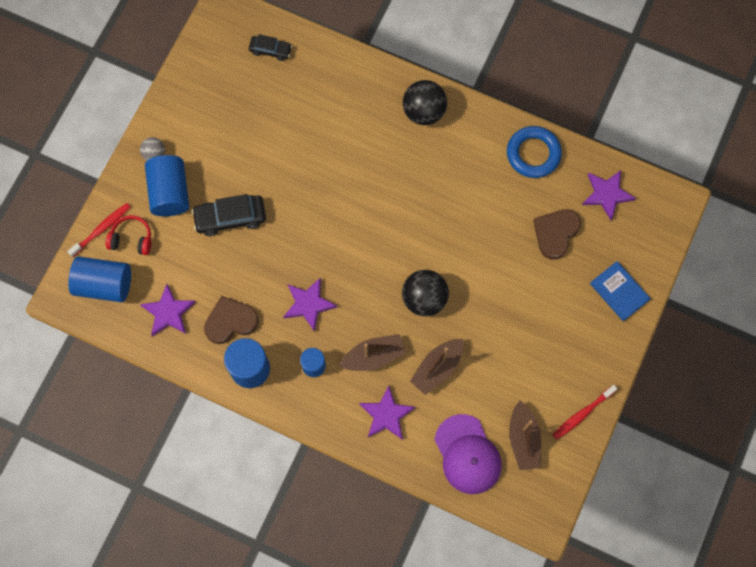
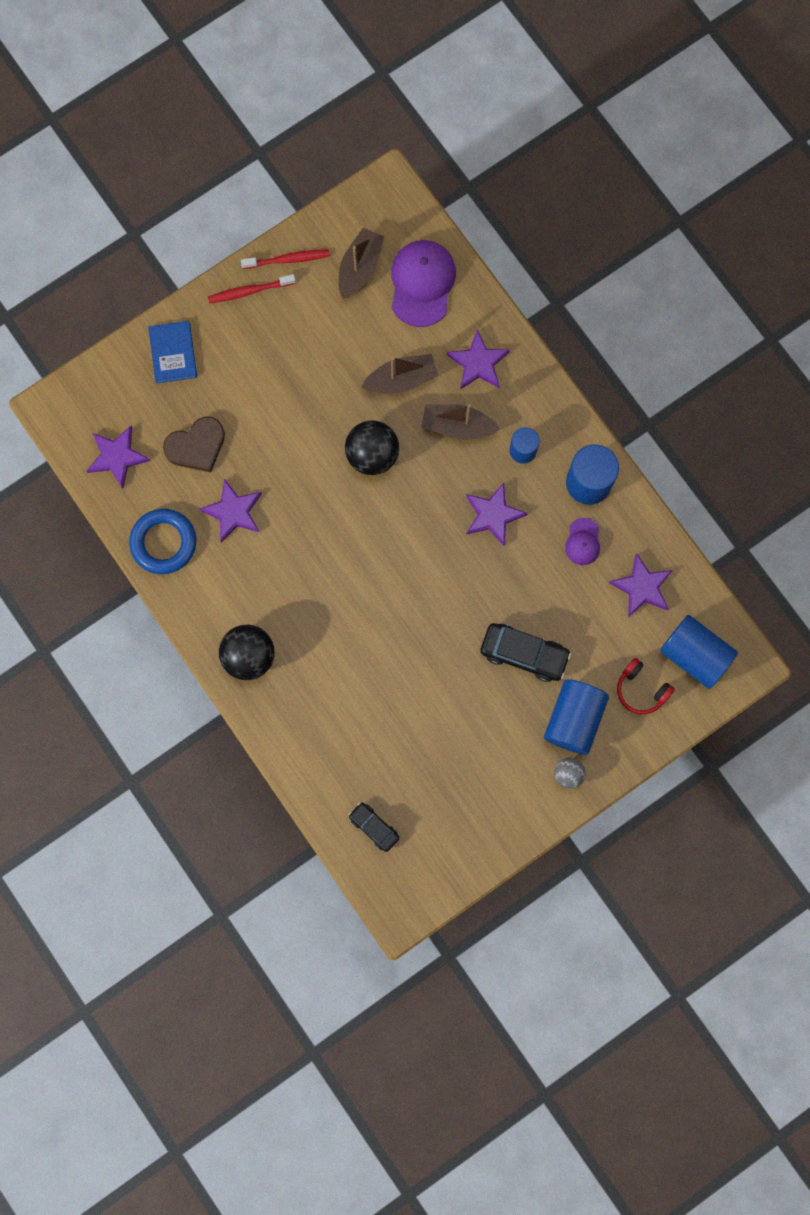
camera: 150 degrees left, 5 degrees up
red toothbrush [67,203,131,257] -> red toothbrush moved to [208,274,296,303]
brown heart [204,296,259,344] -> purple cap [565,518,600,565]
none -> purple star [199,479,262,543]

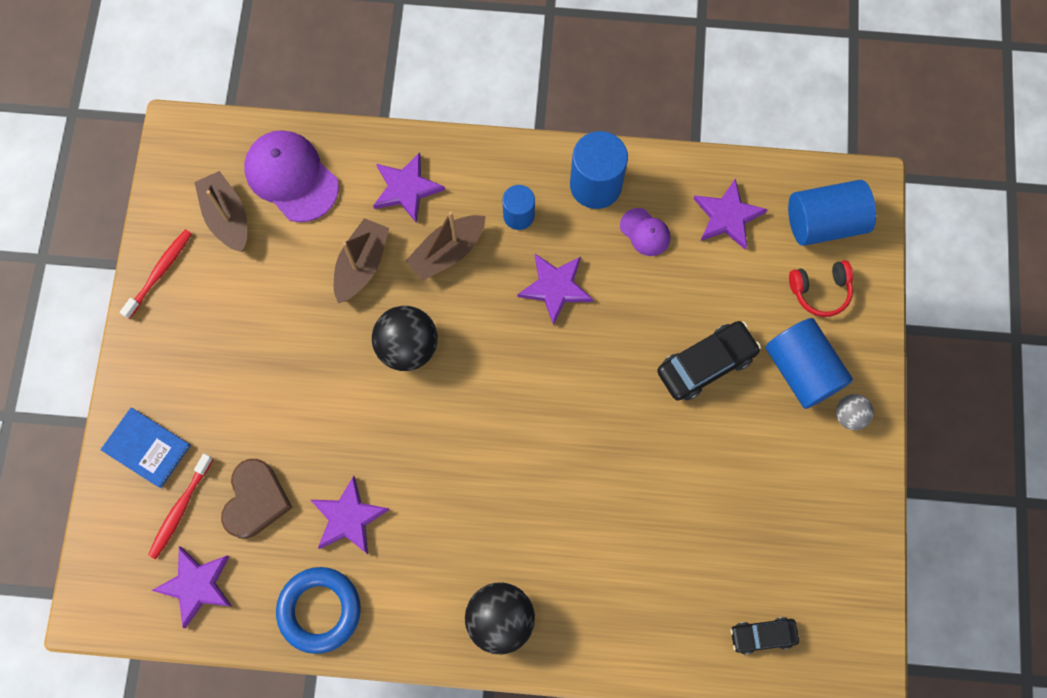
camera: 50 degrees left, 5 degrees down
red toothbrush [208,274,296,303] -> red toothbrush moved to [148,454,213,559]

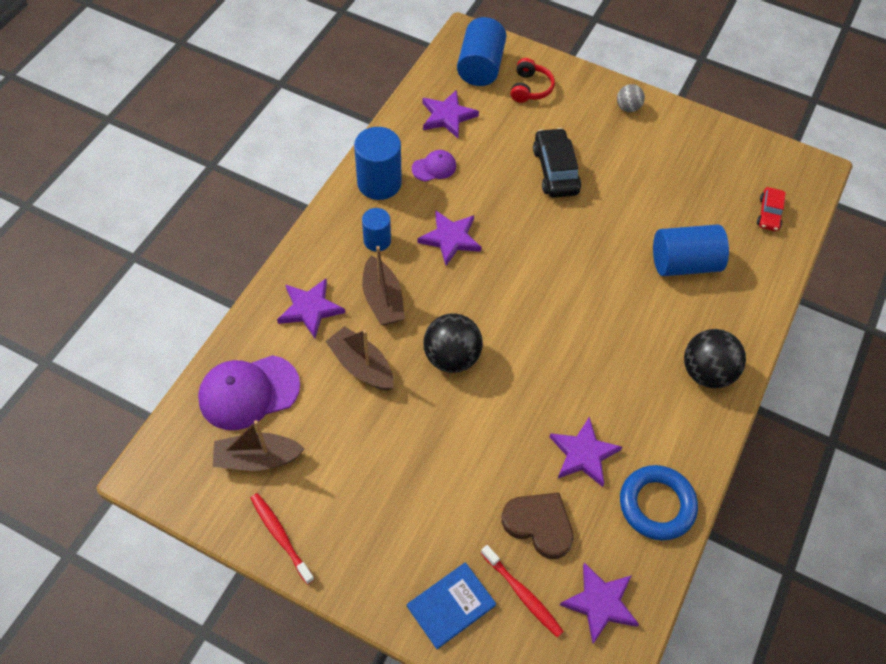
camera: 70 degrees left, 15 degrees down
black car [730,617,799,654] -> red car [757,187,786,231]
blue cylinder [765,318,853,409] -> blue cylinder moved to [653,225,729,276]

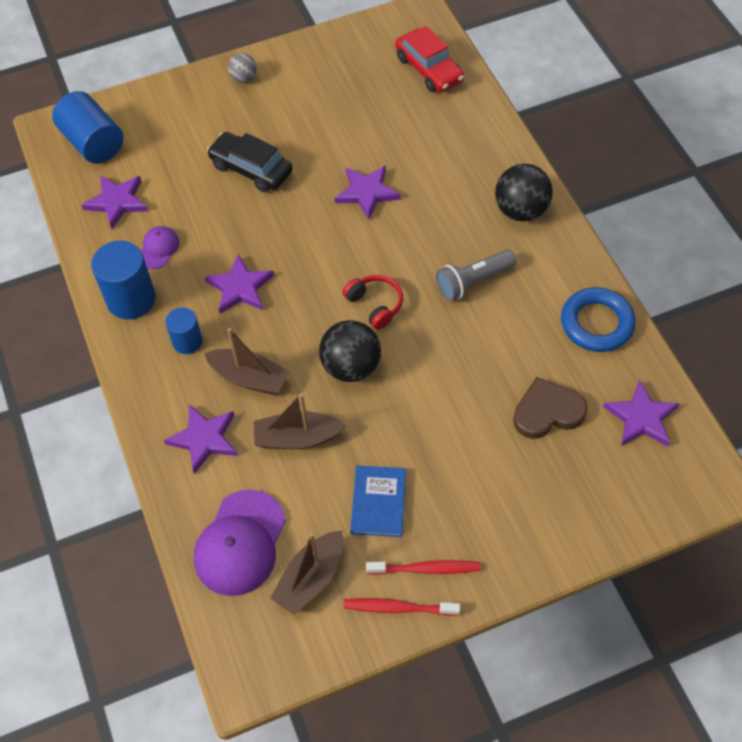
camera: 45 degrees left, 0 degrees up
blue book [407,562,496,649] -> blue book moved to [350,466,406,537]
red toothbrush [481,545,564,637] -> red toothbrush moved to [366,560,480,575]
red headphones [511,58,555,103] -> red headphones moved to [342,275,403,330]
purple star [549,417,622,487] -> purple star moved to [335,165,401,219]
blue cylinder [653,225,729,276] -> none
red car [757,187,786,231] -> red car [395,26,464,92], size x1.64
none -> grey flashlight [436,249,516,301]

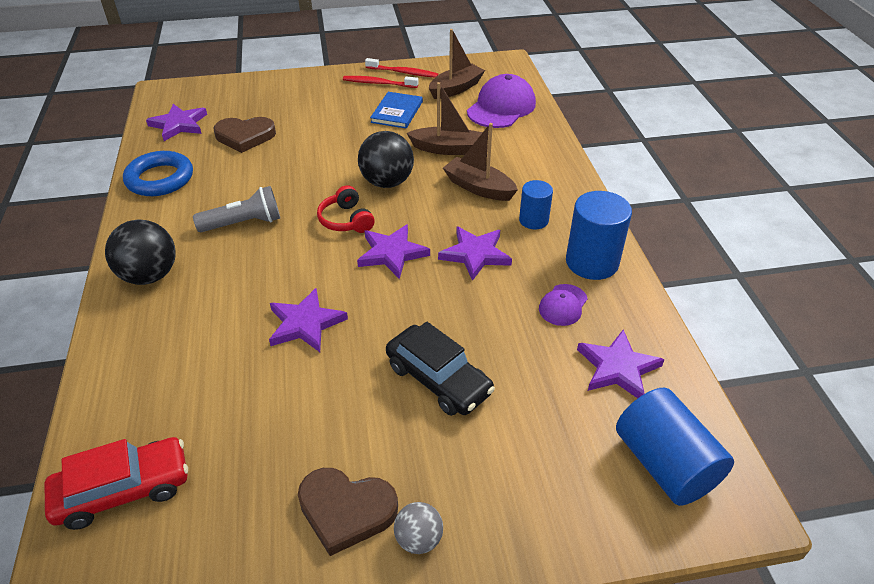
camera: 170 degrees left, 15 degrees down
purple star [164,404,238,474] -> purple star moved to [357,224,430,279]
red car [395,26,464,92] -> red car turned 90 degrees clockwise [44,437,188,530]
none -> brown heart [298,468,398,556]

